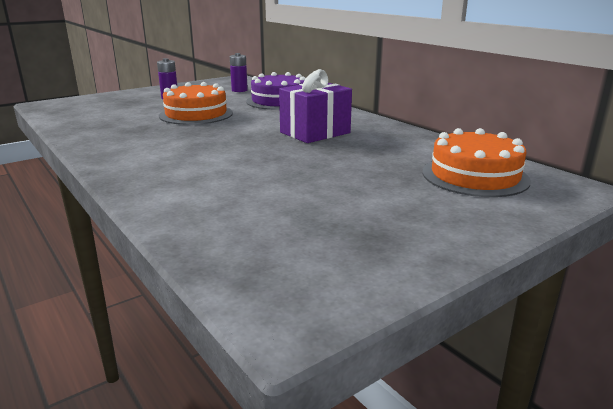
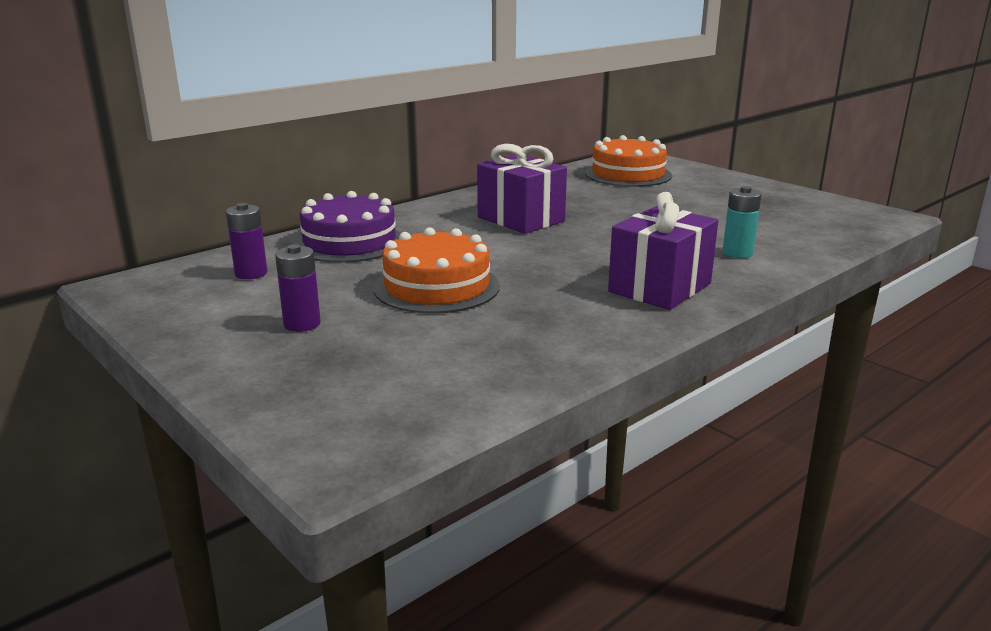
camera: 95 degrees left, 0 degrees up
none -> purple gift [608,192,718,310]
none -> turquoise battery [722,186,762,258]

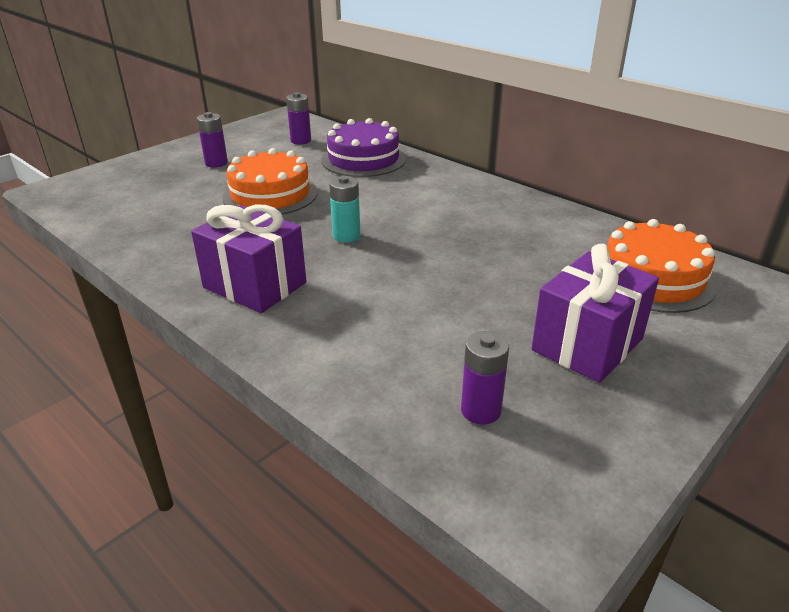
camera: 85 degrees right, 10 degrees up
purple gift [477,144,567,234] -> purple gift moved to [531,244,659,383]
turquoise battery [722,186,762,258] -> turquoise battery moved to [329,176,361,243]
none -> purple battery [461,331,509,425]

